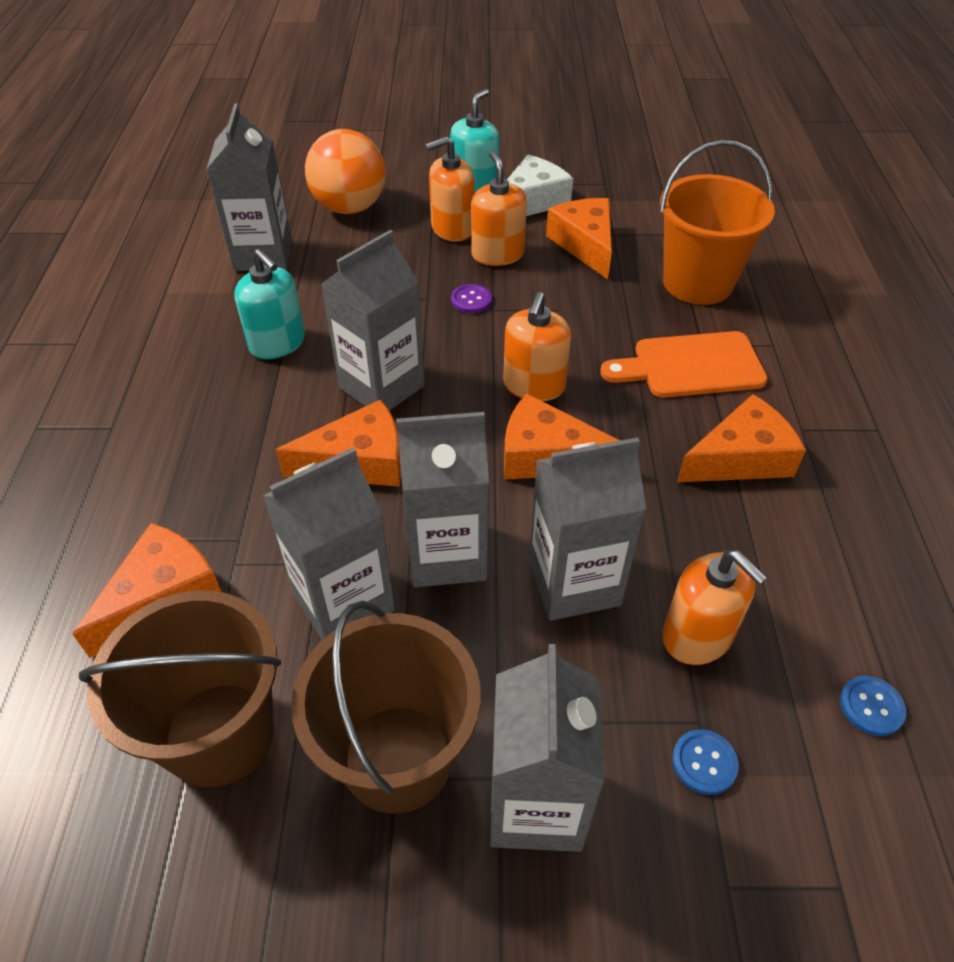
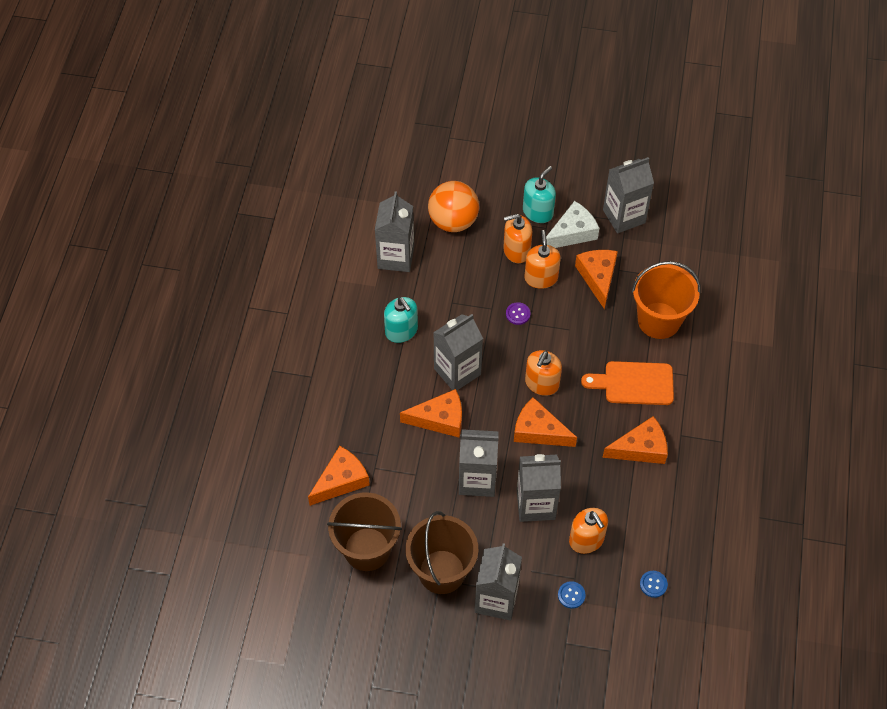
camera: 10 degrees right, 10 degrees up
grey carton [263,447,395,640] -> grey carton moved to [603,157,654,233]

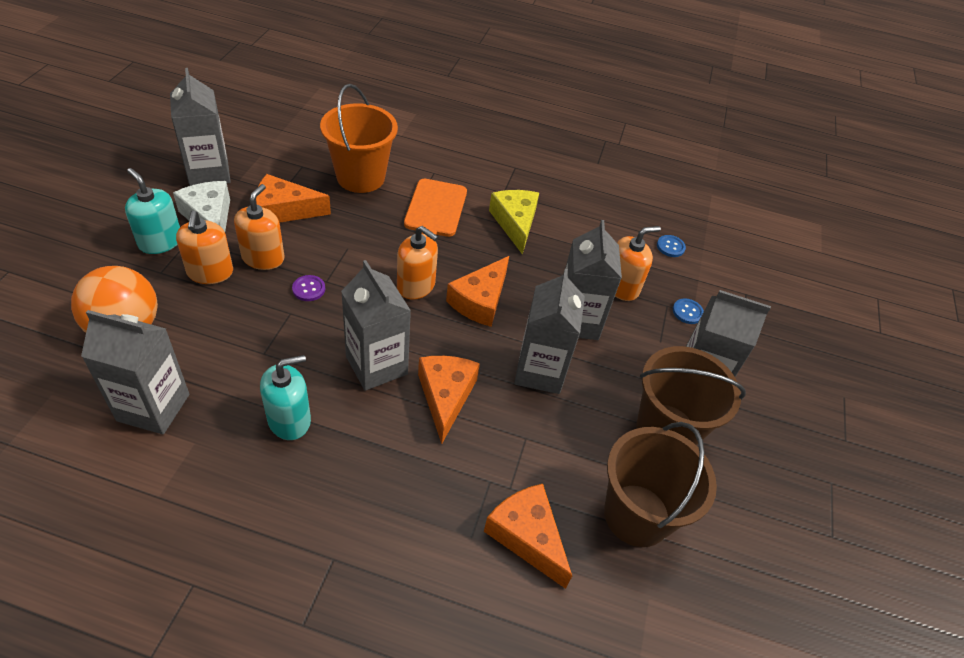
camera: 90 degrees left, 10 degrees down
orange soap dispenser [524,230,561,289] -> orange soap dispenser turned 105 degrees clockwise [234,184,284,270]
orange cheese [602,416,668,464] -> yellow cheese [489,190,539,255]

